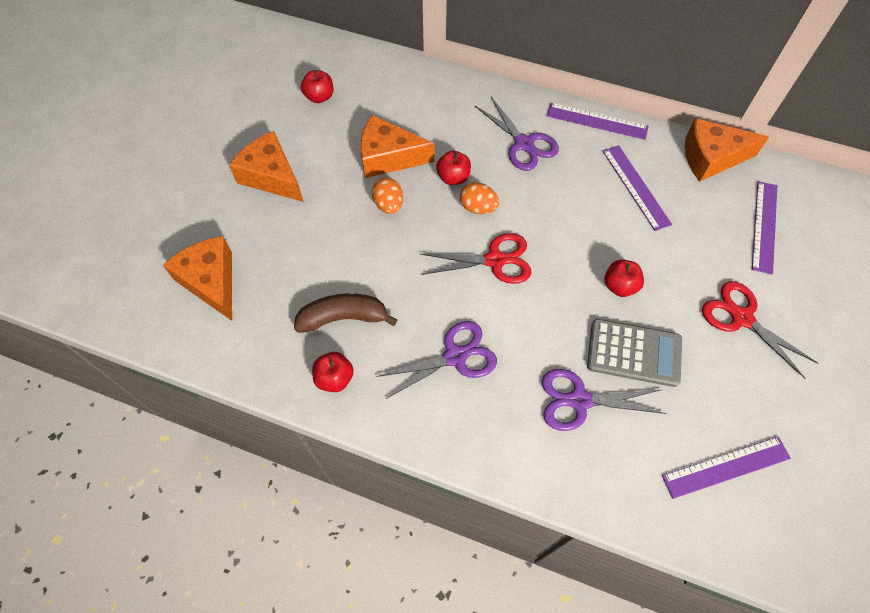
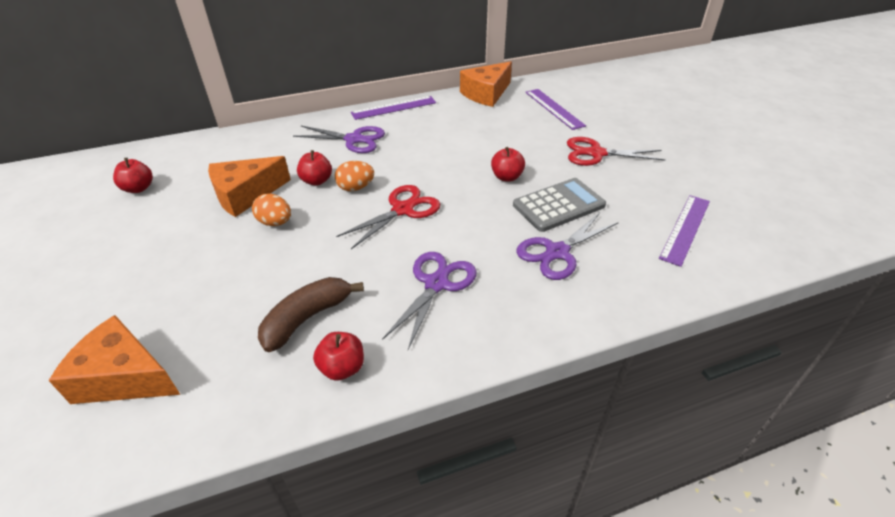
camera: 40 degrees left, 20 degrees down
orange cheese [229,131,304,202] -> none
purple ruler [602,145,672,231] -> none

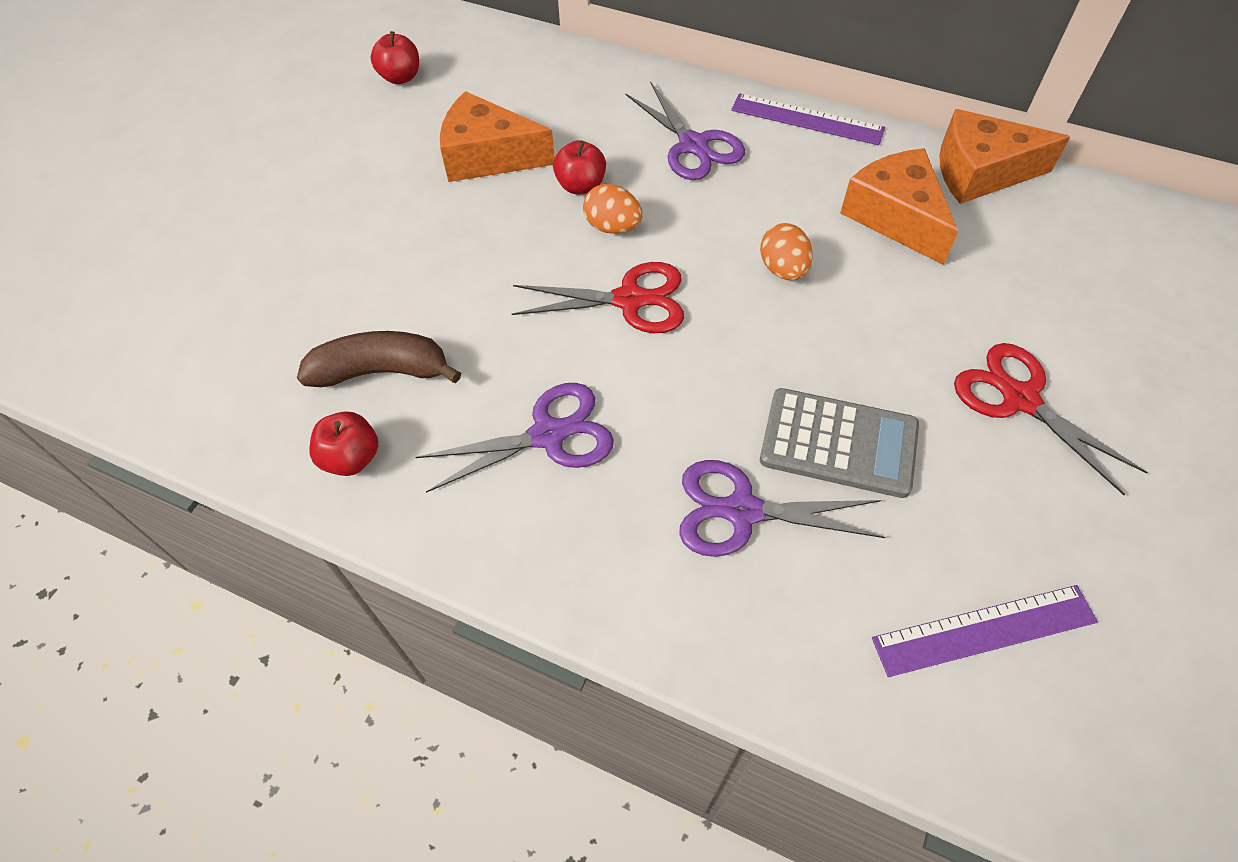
camera: 45 degrees right, 15 degrees up
orange cheese [49,315,181,404] -> orange cheese moved to [840,148,958,265]
orange egg [252,193,291,226] -> orange egg moved to [760,223,813,281]
red apple [491,147,525,182] -> none
purple ruler [525,89,586,130] -> none

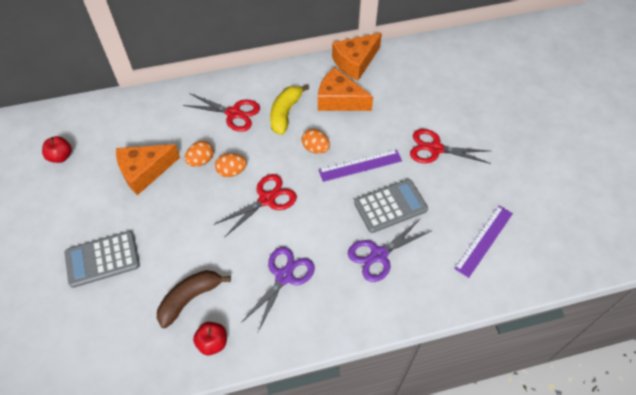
camera: 40 degrees left, 0 degrees up
red apple [553,140,606,194] -> orange egg [185,141,214,167]
purple scissors [625,81,745,180] -> red scissors [183,93,260,132]
purple ruler [731,93,885,145] -> purple ruler moved to [318,149,402,182]
none -> grey calculator [65,231,140,288]
none -> yellow banana [270,84,309,135]

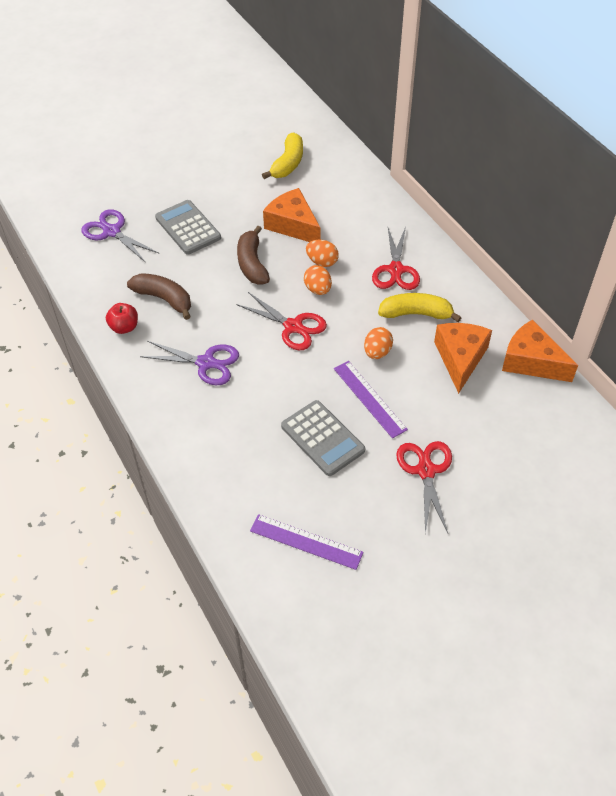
camera: 75 degrees right, 5 degrees down
red apple [42,136,72,163] -> yellow banana [262,132,303,179]
purple scissors [348,218,433,282] -> purple scissors moved to [82,210,159,263]
none -> brown banana [237,226,270,285]

